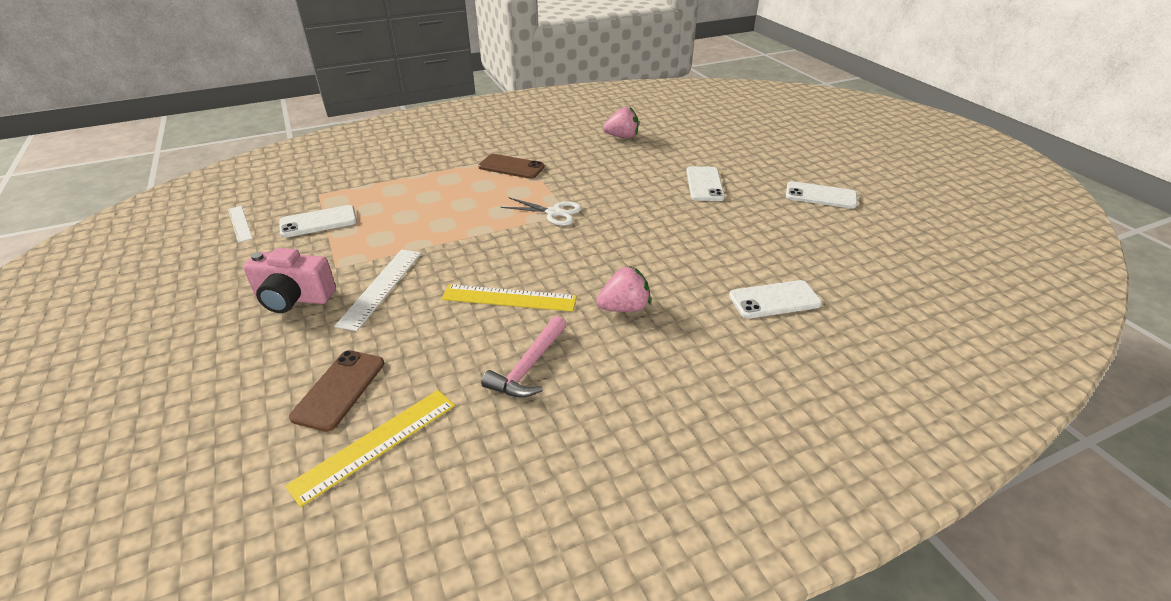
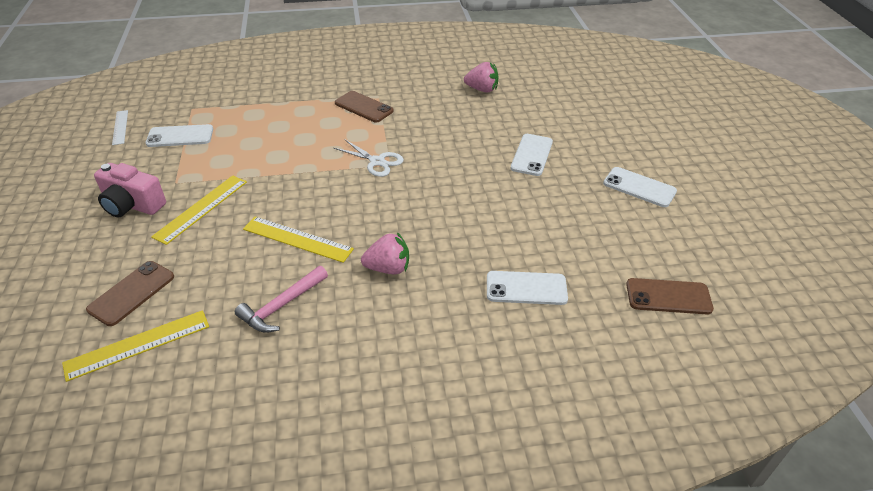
camera: 15 degrees right, 5 degrees up
white ruler [334,249,421,331] -> yellow ruler [151,175,247,245]
none -> brown phone [626,278,714,314]

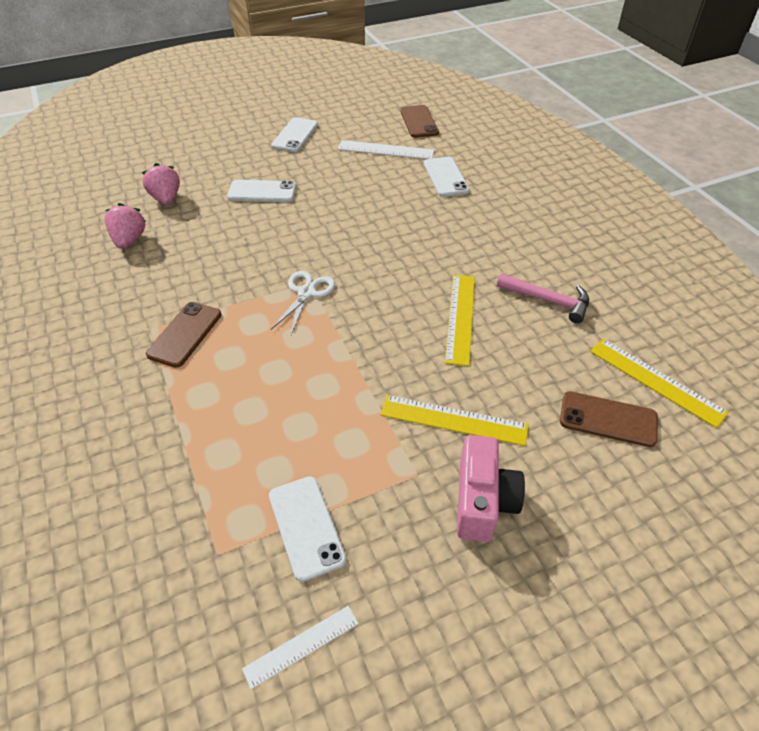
camera: 105 degrees left, 5 degrees up
pink strawberry [361,232,409,274] -> pink strawberry moved to [142,163,180,205]
none -> white ruler [338,140,434,159]

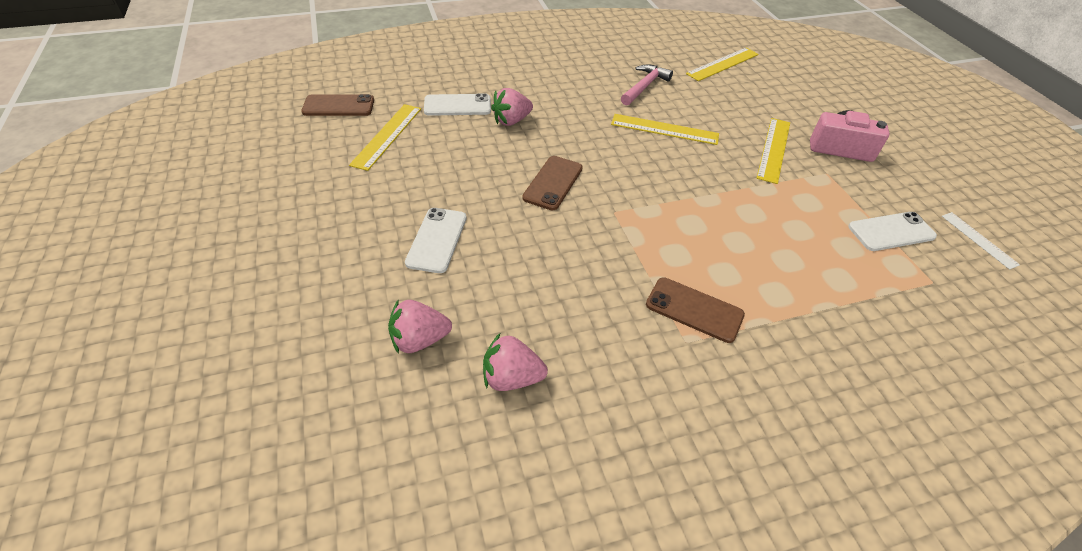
camera: 85 degrees left, 0 degrees up
white phone [271,117,318,152] -> none
white scissors [271,271,335,335] -> none
white ruler [338,140,434,159] -> yellow ruler [349,104,421,171]
brown phone [560,391,658,447] -> brown phone moved to [522,156,583,210]
none -> pink strawberry [491,88,533,126]

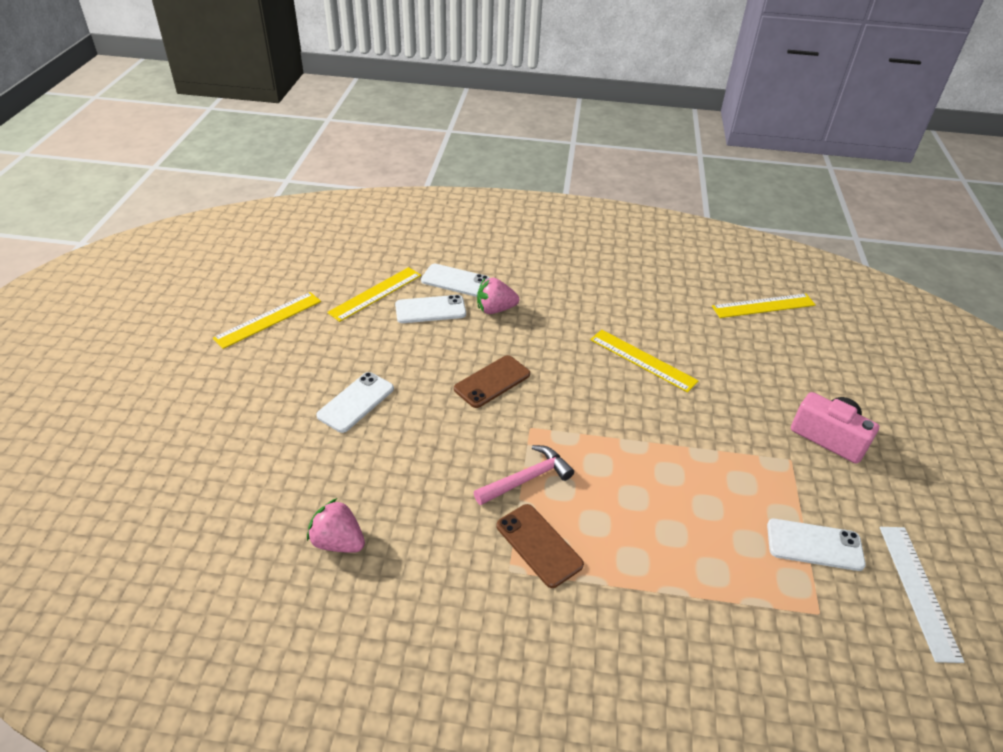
camera: 25 degrees right, 5 degrees down
brown phone [301,94,374,116] -> none
pink strawberry [388,300,452,354] -> none
pink hammer [621,64,673,106] -> pink hammer moved to [474,445,574,505]
yellow ruler [756,118,790,184] -> yellow ruler moved to [213,292,321,349]
white ruler [942,212,1020,270] -> white ruler [880,527,964,663], size x1.57
none -> white phone [395,295,466,323]

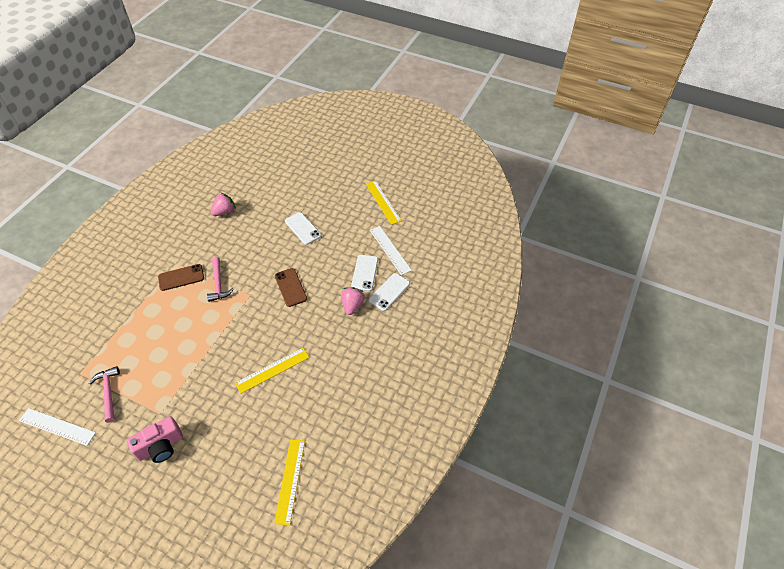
camera: 110 degrees right, 10 degrees up
yellow ruler [327,267,421,322] -> white ruler [370,226,412,275]
white phone [767,519,866,571] -> pink hammer [89,366,120,423]

